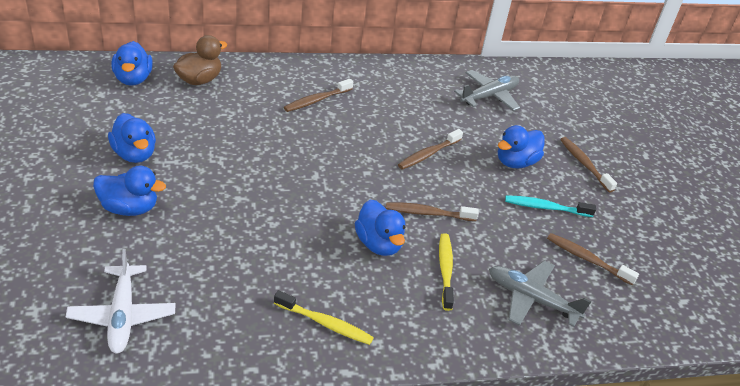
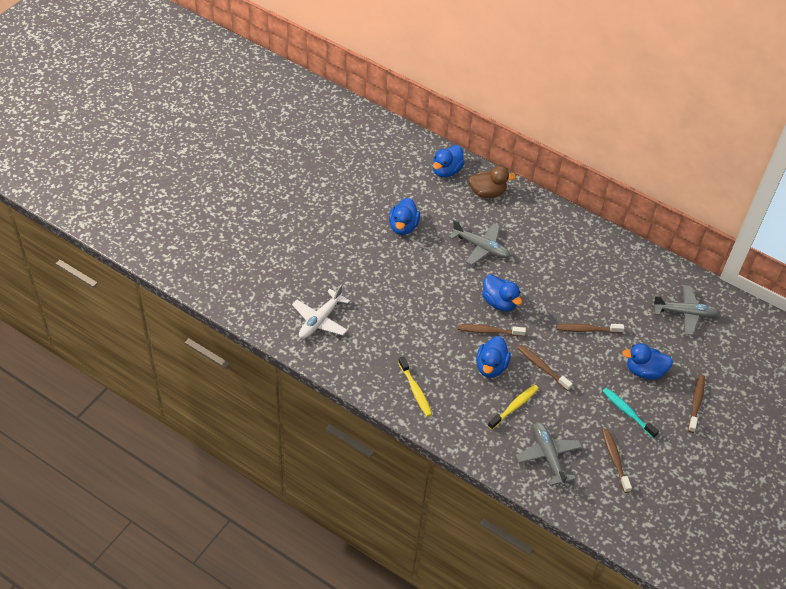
camera: 45 degrees right, 10 degrees up
blue duck [93,165,166,216] -> blue duck moved to [482,275,522,311]
brown toothbrush [284,79,353,112] -> brown toothbrush moved to [458,324,526,337]
none -> grey plane [449,220,510,265]

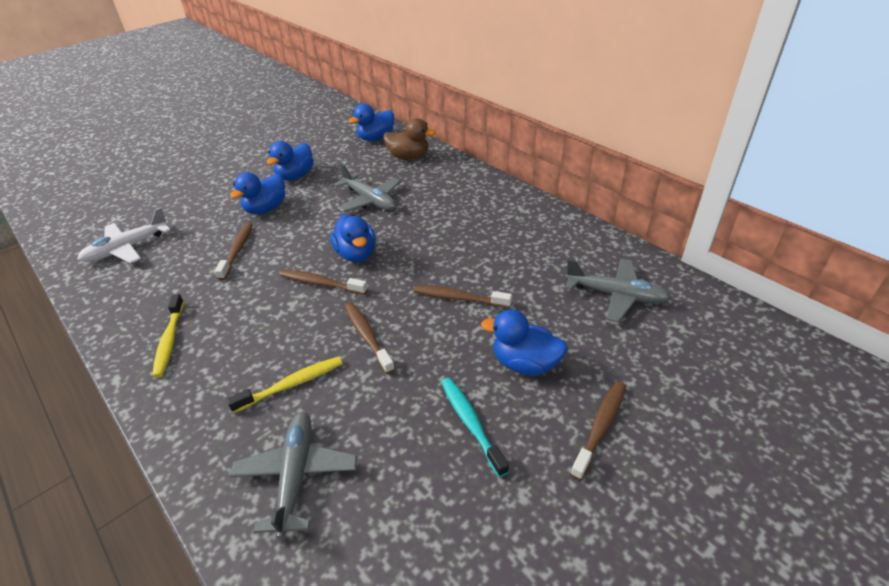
camera: 20 degrees right, 10 degrees down
blue duck [476,336,511,378] -> blue duck moved to [230,172,285,214]
brown toothbrush [602,429,632,493] -> brown toothbrush moved to [215,223,253,280]

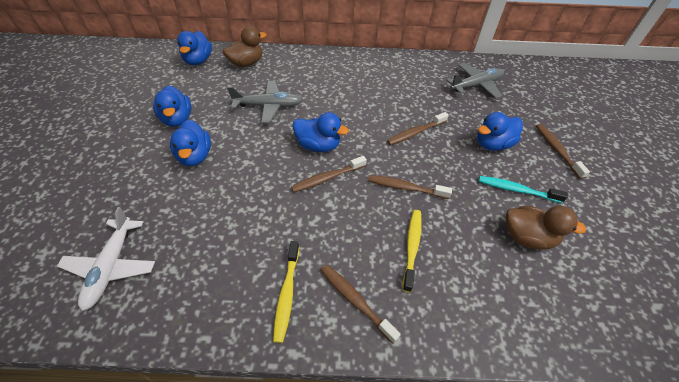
camera: 50 degrees left, 10 degrees up
yellow toothbrush [152,294,184,378] -> yellow toothbrush turned 60 degrees clockwise [273,241,299,343]
brown toothbrush [215,223,253,280] -> brown toothbrush moved to [321,264,401,343]
grey plane [229,412,357,539] -> none
none -> brown duck [506,206,586,250]

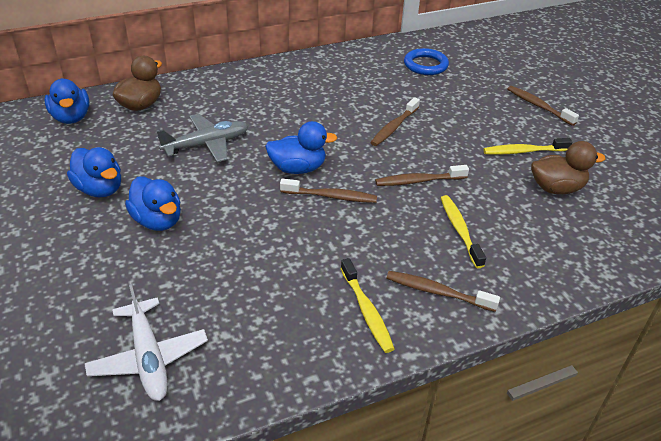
camera: 25 degrees left, 10 degrees down
brown toothbrush [291,156,367,192] -> brown toothbrush turned 120 degrees counterclockwise [280,179,377,203]
grey plane [446,63,504,98] -> blue ring [404,48,449,75]
blue duck [477,112,523,151] -> none
turquoise toothbrush [479,176,568,203] -> yellow toothbrush [483,138,573,155]

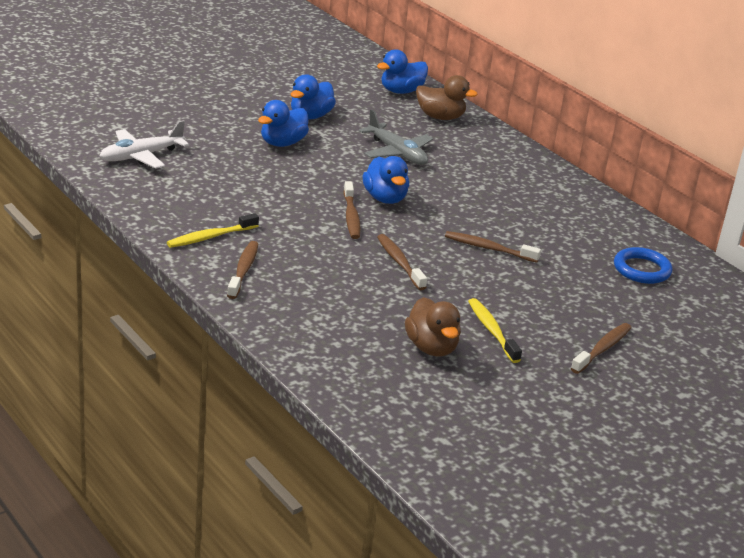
camera: 75 degrees right, 10 degrees down
yellow toothbrush [441,195,486,268] -> none

